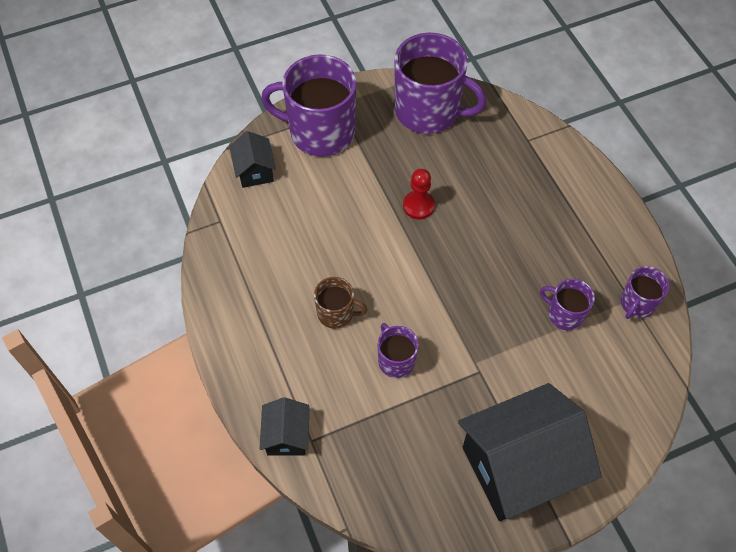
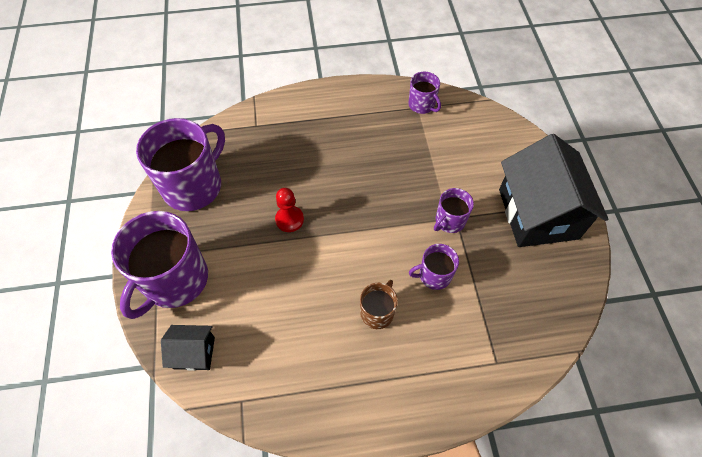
camera: 75 degrees left, 0 degrees up
black house [260,397,310,456] -> none
purple mug [540,279,595,331] -> purple mug moved to [434,188,474,233]

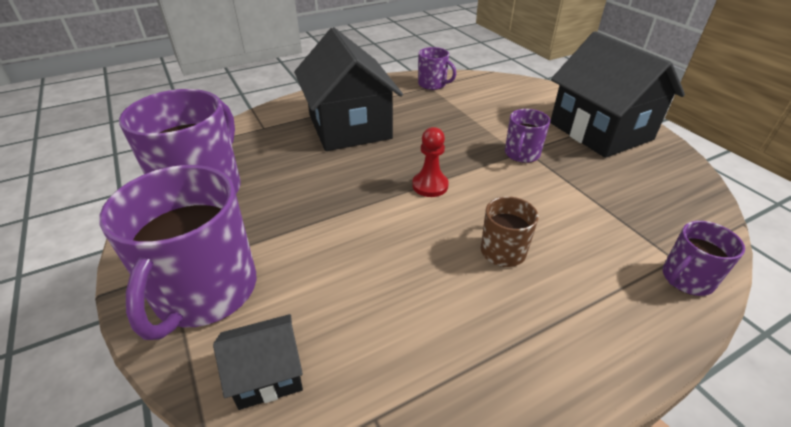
camera: 20 degrees left, 20 degrees down
red pawn [275,188,304,232] -> red pawn moved to [412,127,449,197]
purple mug [409,244,459,290] -> purple mug moved to [662,221,745,296]
none -> black house [294,27,403,151]

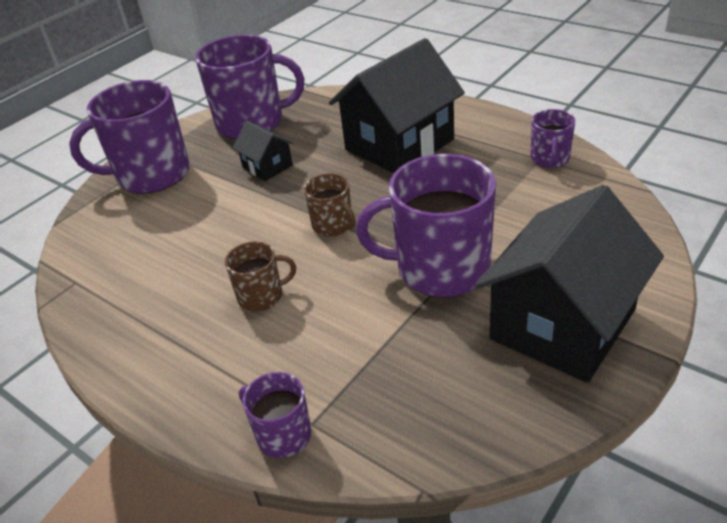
camera: 70 degrees right, 0 degrees up
black house [213,314,303,410] -> black house moved to [232,121,294,181]
red pawn [412,127,449,197] -> brown mug [304,173,356,236]
purple mug [505,109,550,163] -> purple mug [356,154,496,298], size x2.02

